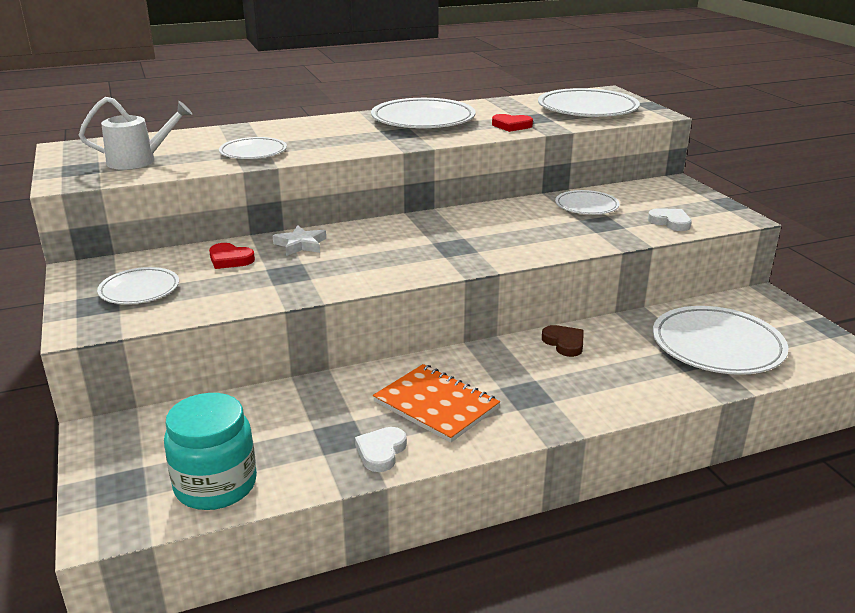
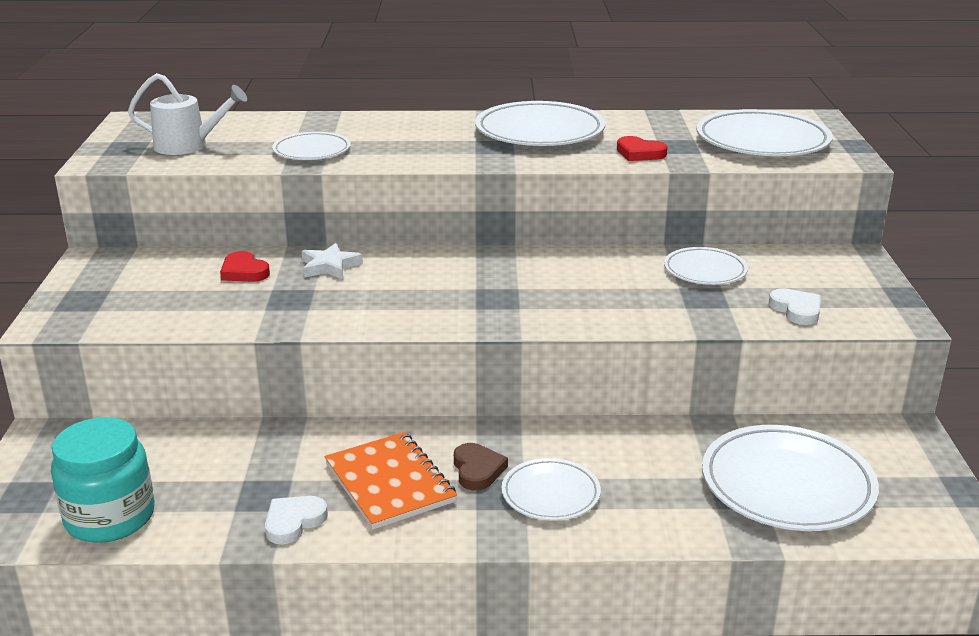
camera: 20 degrees right, 0 degrees up
white plate [97,267,179,304] -> white plate moved to [502,458,601,521]
brown heart [542,325,584,357] -> brown heart moved to [454,443,508,490]

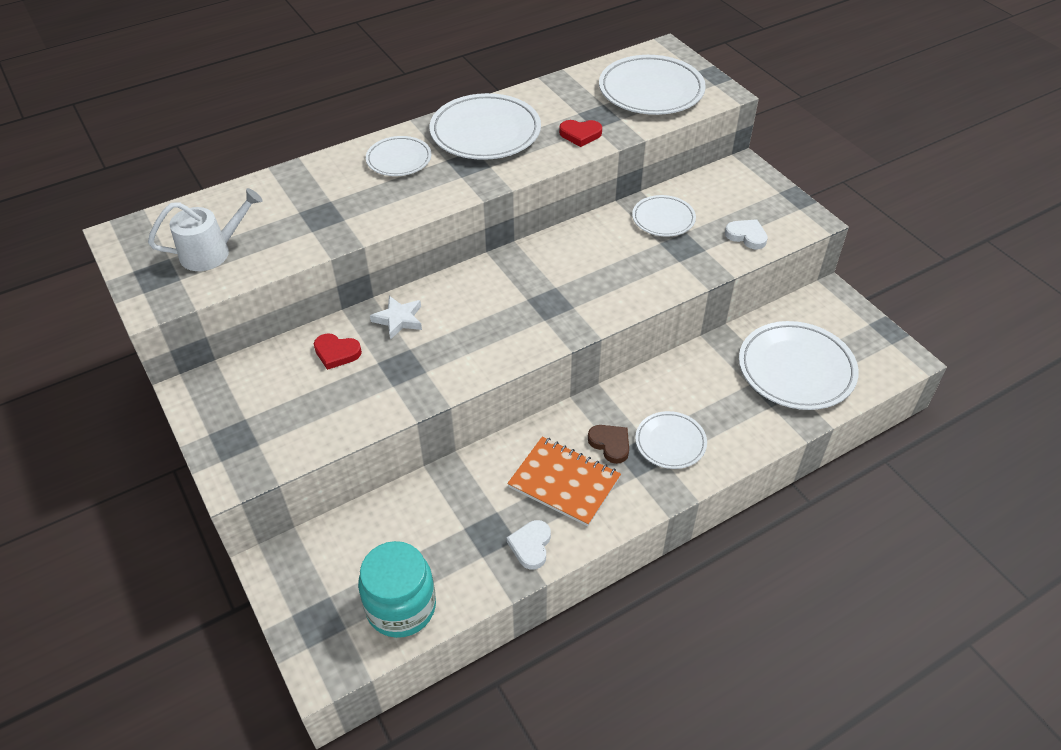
camera: 30 degrees left, 20 degrees up
white plate [272,132,351,160] -> white plate moved to [366,136,431,176]

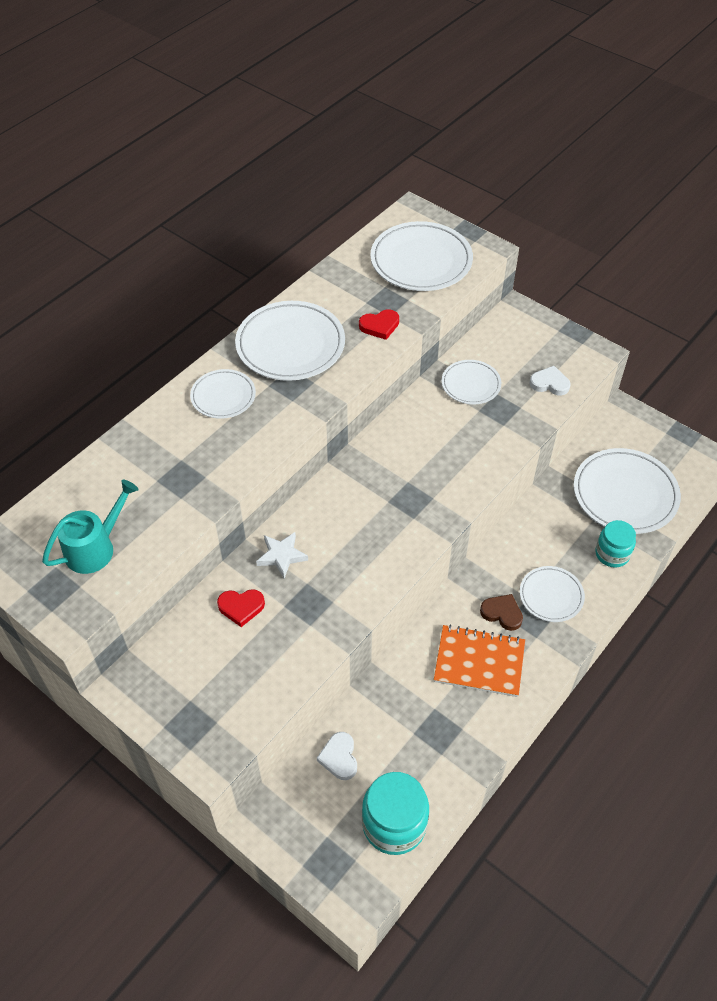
camera: 20 degrees left, 5 degrees up
white watering can [148,188,263,271] -> turquoise watering can [42,480,139,574]
white heart [507,520,551,570] -> white heart moved to [317,732,357,780]
none -> turquoise jar [595,520,636,568]

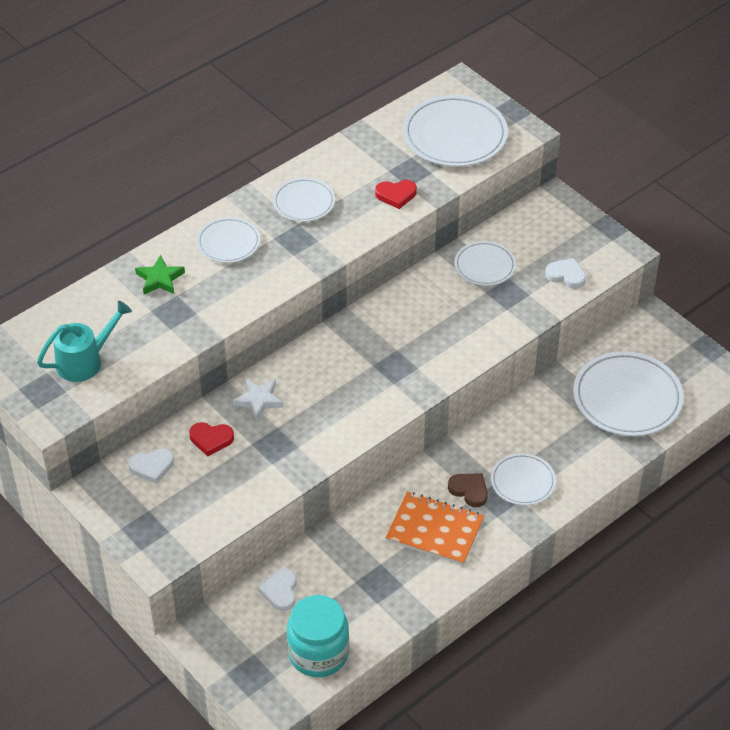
camera: 10 degrees right, 5 degrees down
white plate [235,301,345,381] -> white plate [273,178,335,222], size x0.57
turquoise jar [595,520,636,568] -> none
none -> white heart [128,448,174,484]
none -> green star [135,255,185,294]

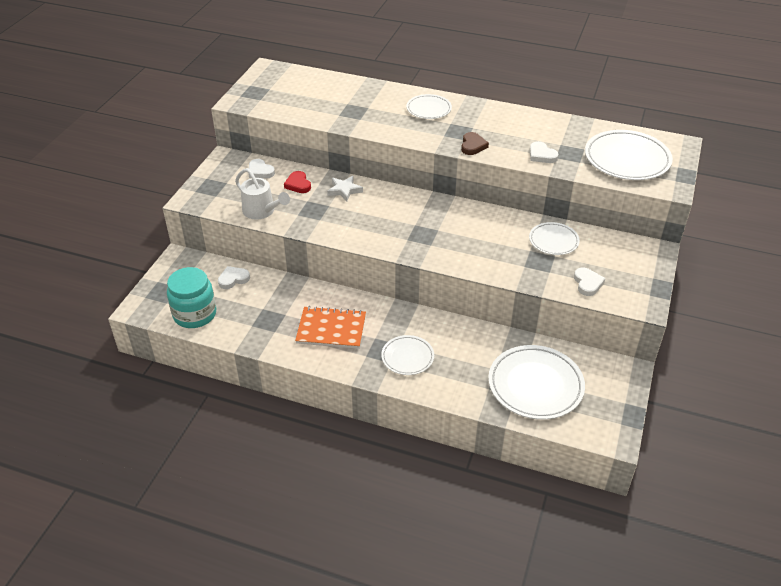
camera: 60 degrees right, 5 degrees down
turquoise watering can [37,301,132,382] -> none
green star [135,255,185,294] -> none
white plate [273,178,335,222] -> none
red heart [375,180,417,209] -> white heart [530,141,559,163]
orange notebook [386,492,484,565] -> orange notebook turned 75 degrees counterclockwise [295,306,366,349]
brown heart [448,473,488,507] -> brown heart moved to [461,132,489,155]
none -> white watering can [235,168,290,220]

